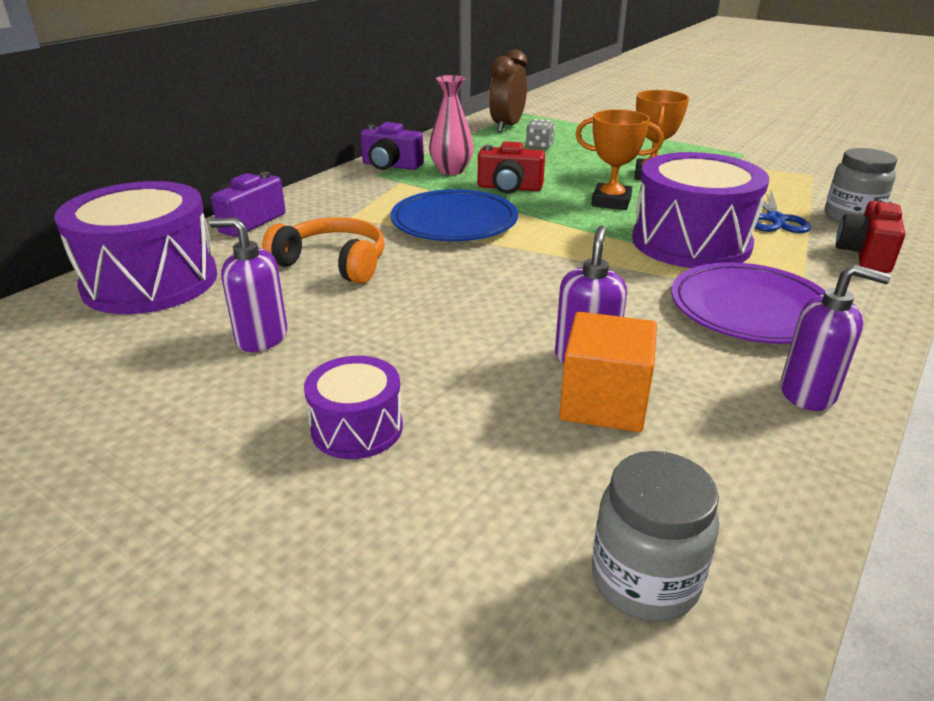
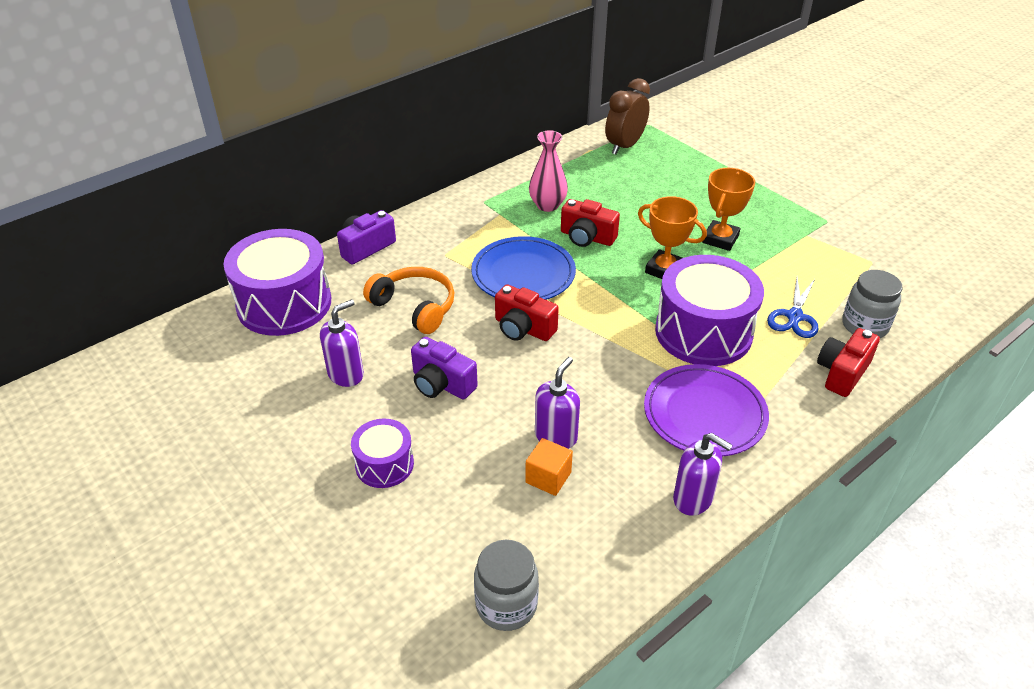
camera: 15 degrees right, 10 degrees up
purple soap dispenser [209,217,287,352] -> purple soap dispenser turned 105 degrees clockwise [320,299,364,387]
purple camera [360,122,424,170] -> purple camera moved to [411,337,478,399]
grey dice [526,119,555,150] -> none
orange cube [559,311,657,432] -> orange cube [525,438,573,496], size x0.64
none -> red camera [495,284,559,341]

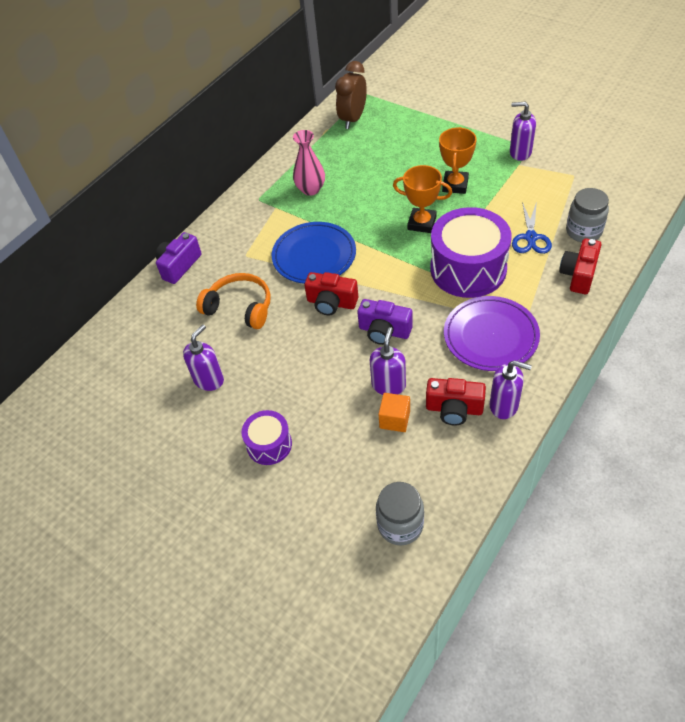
camera: 10 degrees left, 10 degrees up
purple drum [223,229,331,336] -> none
purple camera [411,337,478,399] -> purple camera moved to [357,299,413,345]
red camera [561,199,620,247] -> red camera moved to [426,378,486,425]
none -> purple soap dispenser [510,102,536,161]

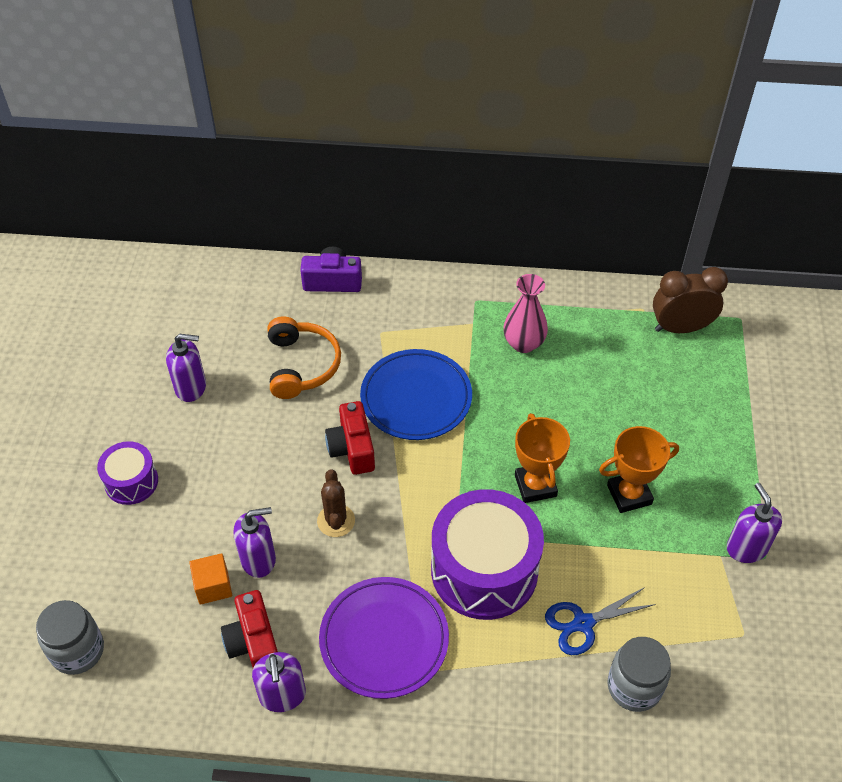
camera: 55 degrees right, 0 degrees up
purple camera [357,299,413,345] -> brown cactus [317,469,355,537]
red camera [559,238,601,294] -> none

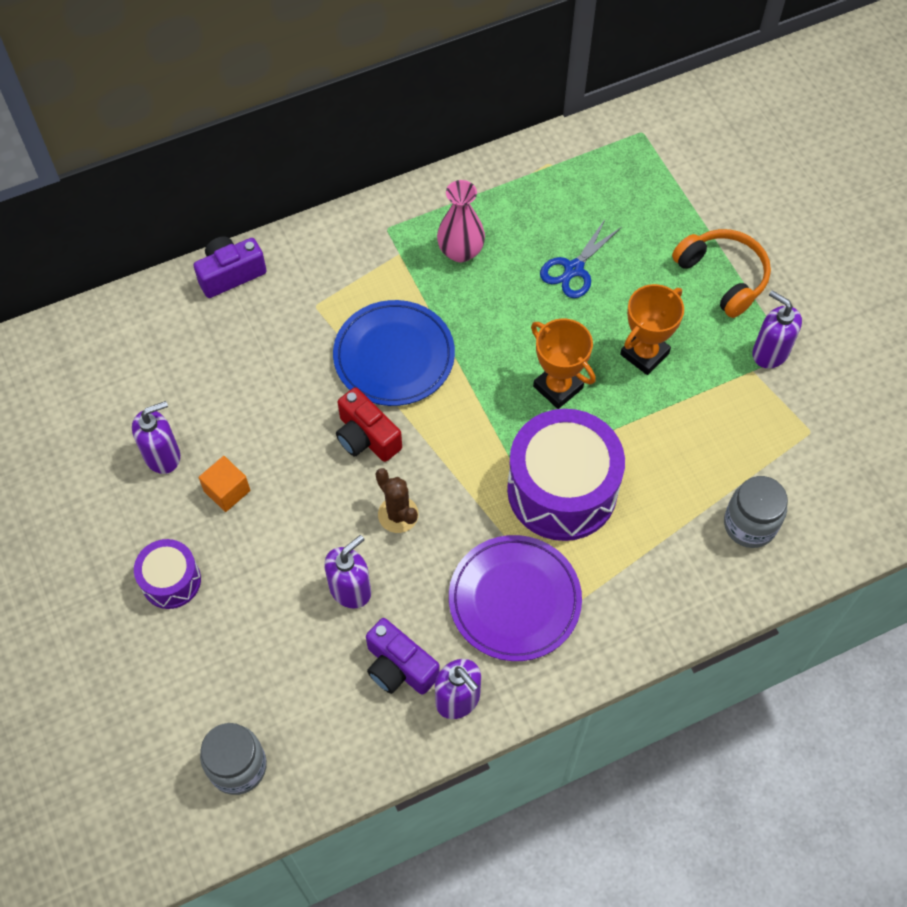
camera: 30 degrees left, 10 degrees up
orange cube [189,553,232,605] -> orange cube moved to [199,456,250,512]
red camera [221,590,278,668] -> purple camera [366,618,440,695]
orange headphones [267,317,341,399] -> orange headphones moved to [672,229,771,318]
blue scissors [545,587,656,655] -> blue scissors moved to [540,218,622,298]
brown clock [653,267,728,333] -> none

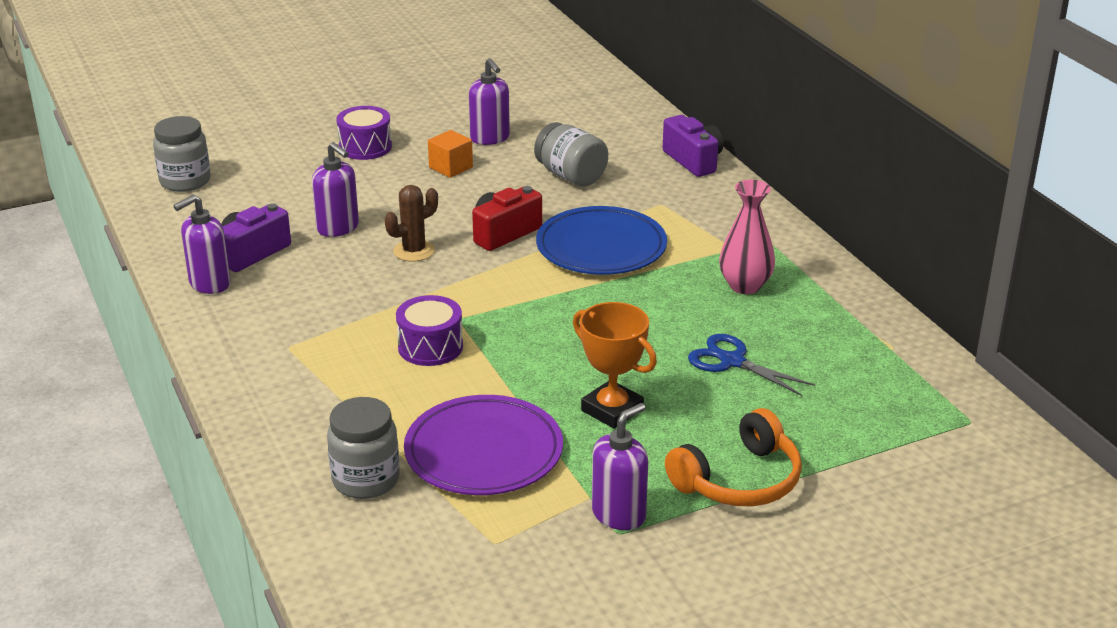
camera: 90 degrees right, 30 degrees down
purple plate [449,535,582,661] -> purple plate moved to [404,395,563,495]
purple drum [507,409,625,541] -> purple drum [396,295,463,366], size x0.52
orange trophy [531,318,596,409] -> none
none -> grey jar [534,122,608,187]

